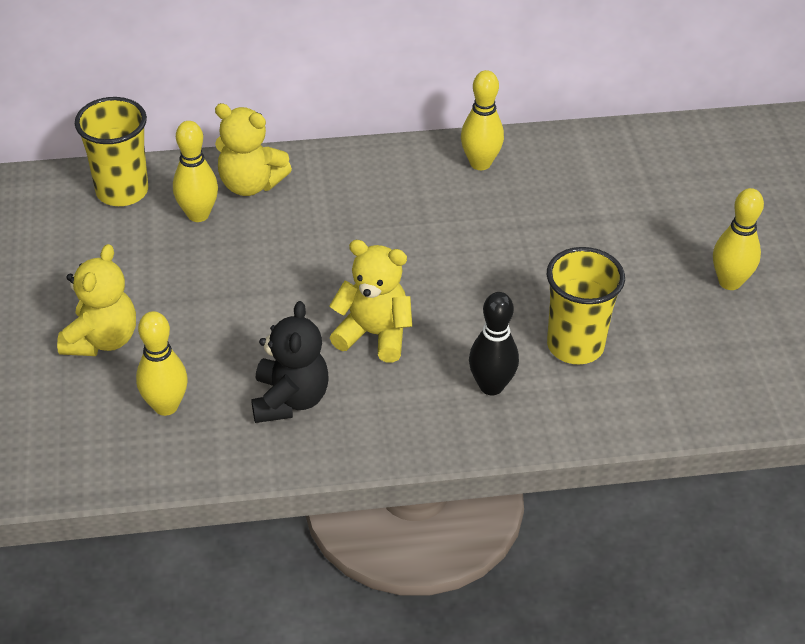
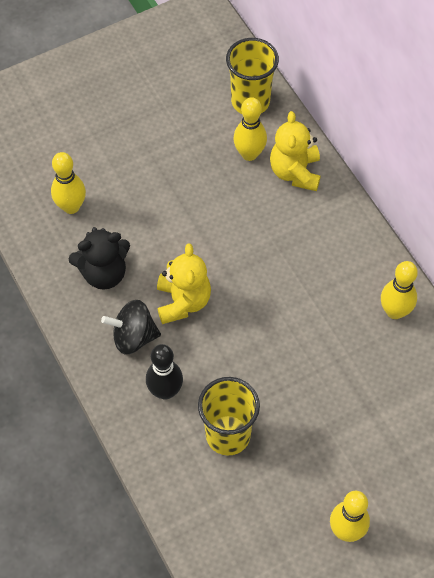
camera: 70 degrees right, 15 degrees up
yellow teddy bear [57,244,136,356] -> none
none -> black spinning top [101,300,161,355]

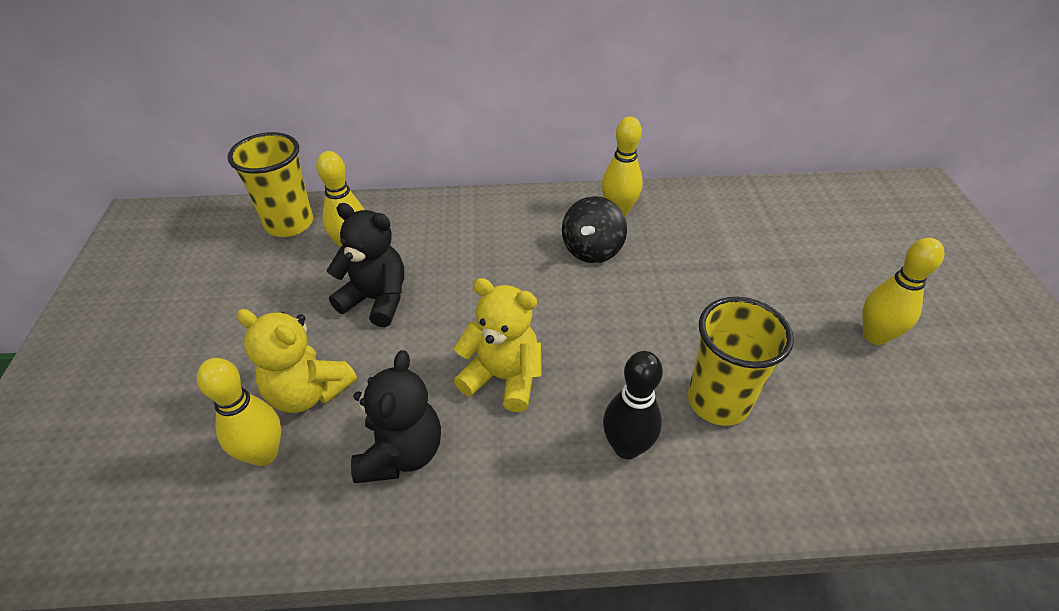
camera: 65 degrees left, 15 degrees down
black spinning top [101,300,161,355] -> black spinning top moved to [562,196,627,263]
yellow teddy bear [270,111,320,191] -> yellow teddy bear moved to [237,309,357,413]
none -> black teddy bear [327,203,404,327]

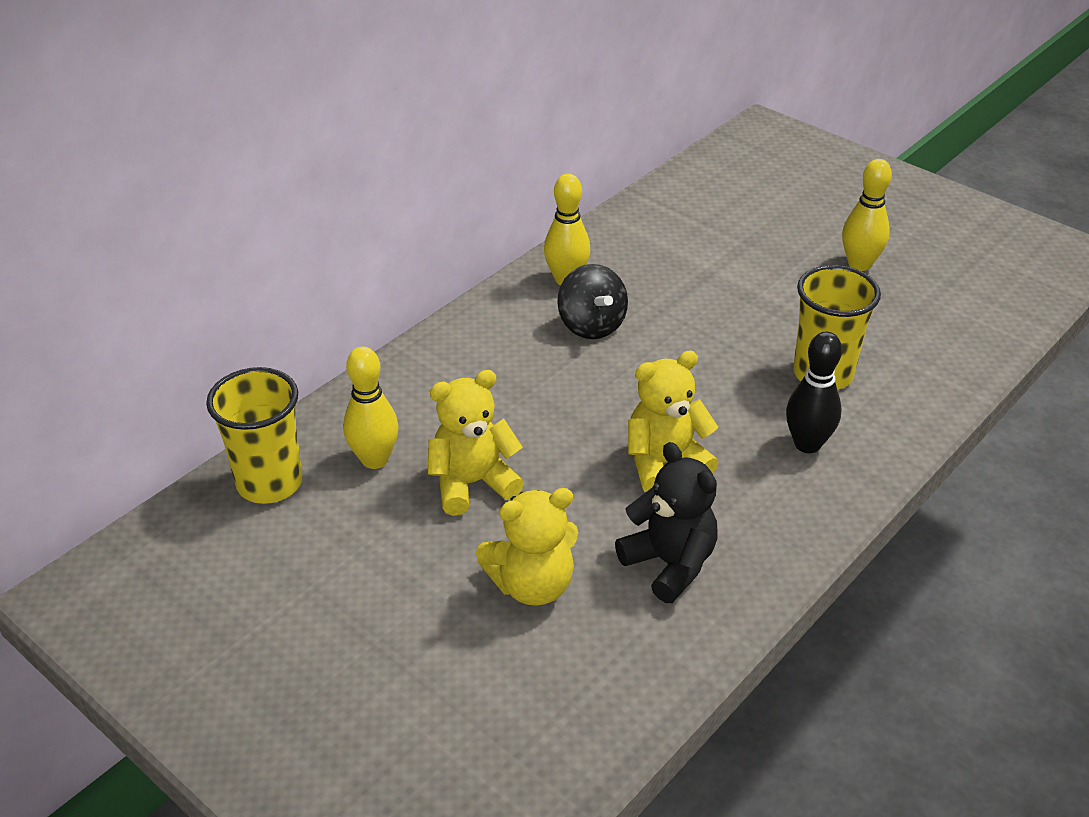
camera: 45 degrees left, 5 degrees down
yellow bowling pin [197,358,281,466] -> none
black teddy bear [327,203,404,327] -> yellow teddy bear [428,370,524,516]

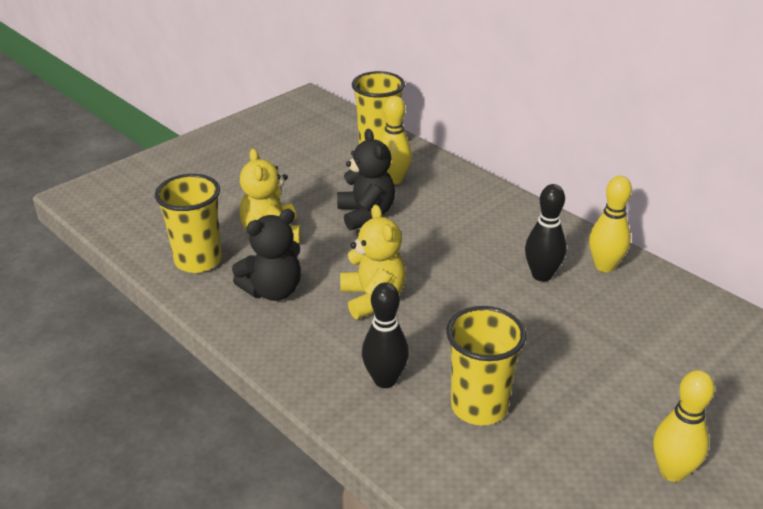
camera: 95 degrees right, 5 degrees down
yellow teddy bear [428,370,524,516] -> black teddy bear [337,129,395,230]
black spinning top [557,264,628,339] -> black bowling pin [525,184,566,282]
none -> yellow cup [155,174,222,273]

